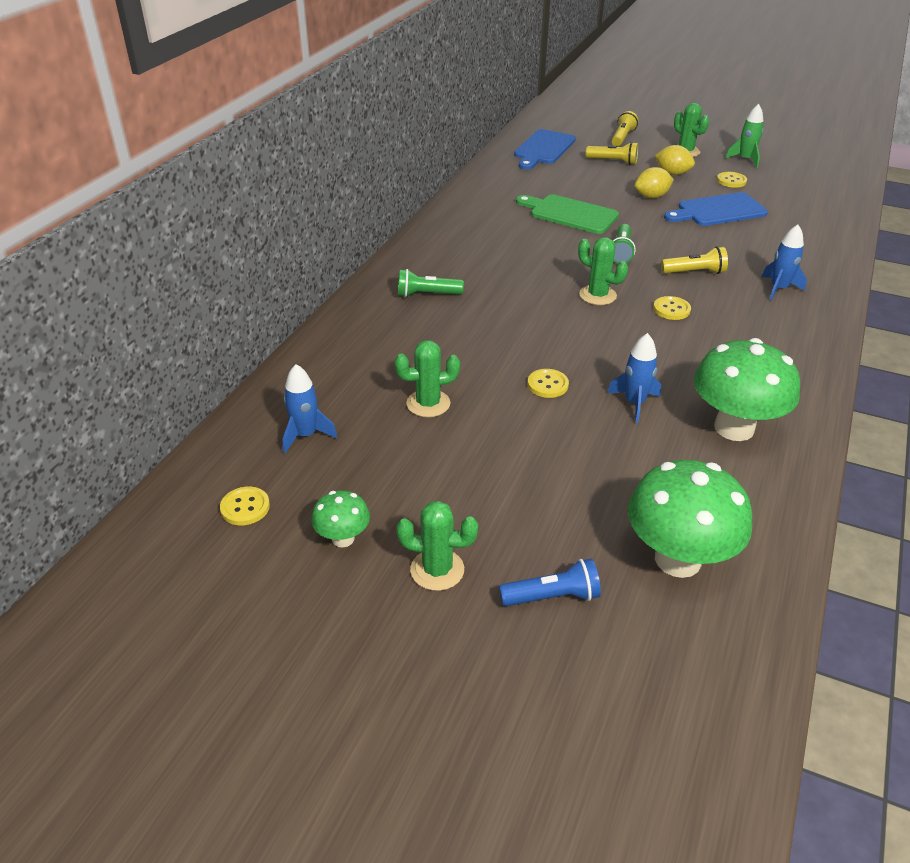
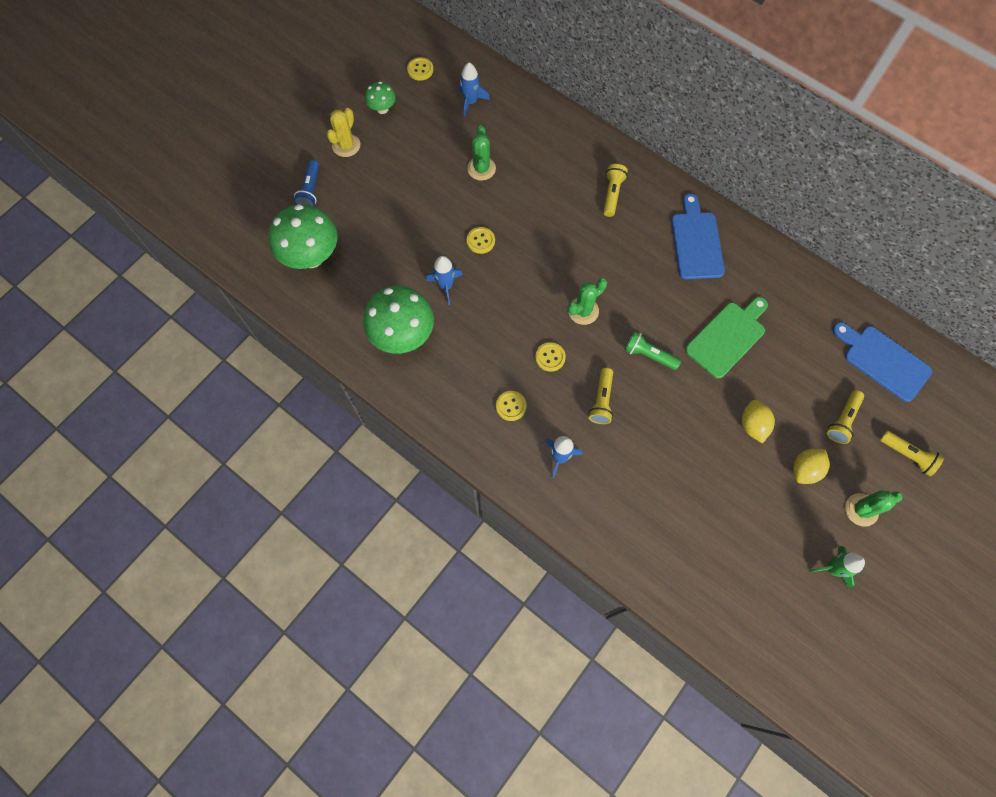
camera: 105 degrees right, 30 degrees up
green cactus [396,501,478,591] -> yellow cactus [327,108,361,157]
green flashlight [398,269,464,297] -> yellow flashlight [603,164,628,217]
blue cutting board [664,192,768,226] -> blue cutting board moved to [671,193,725,279]
yellow button [717,172,747,188] -> yellow button moved to [496,391,527,421]

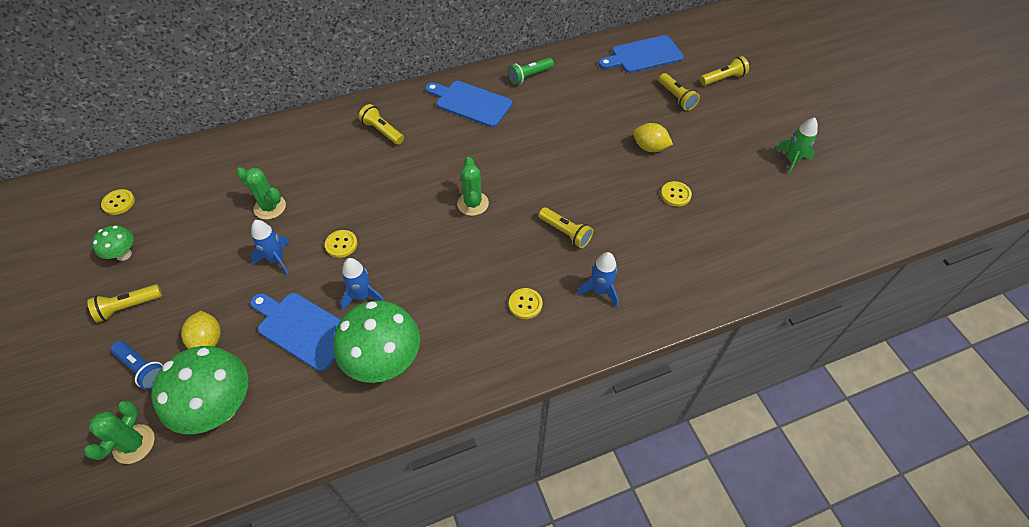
camera: 60 degrees left, 15 degrees down
yellow cactus [327,108,361,157] -> yellow flashlight [87,284,162,323]
blue rocket [458,63,490,117] -> blue rocket moved to [251,220,290,275]
yellow button [535,342,566,372] -> yellow button moved to [661,181,692,207]
green flashlight [625,331,681,370] -> green flashlight moved to [508,58,554,85]
green cutting board [685,297,768,379] -> none
yellow lemon [793,449,830,484] -> yellow lemon moved to [181,311,221,349]
green cactus [845,490,902,527] -> green cactus moved to [84,400,155,464]
none -> blue cutting board [250,293,341,371]

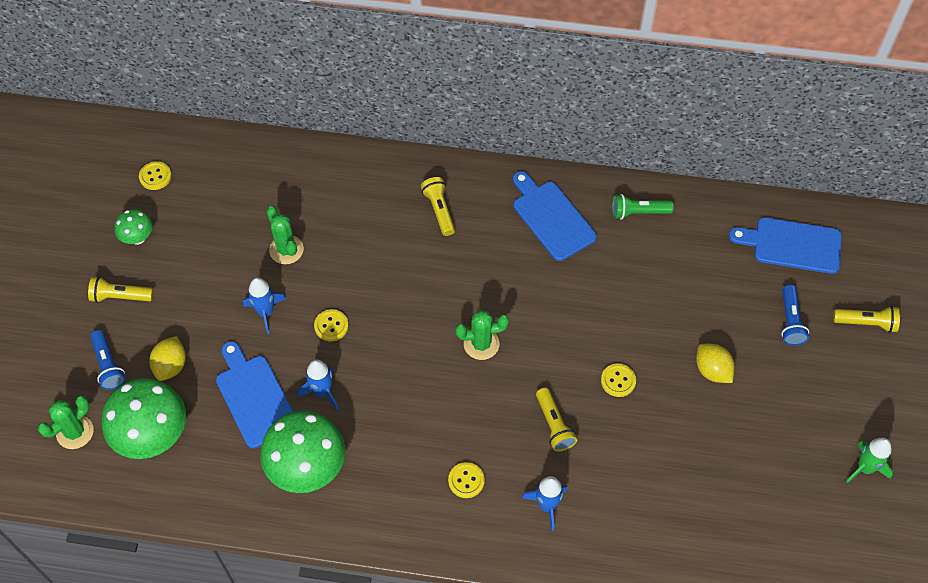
camera: 30 degrees right, 5 degrees up
green cactus [457,157,489,216] -> green cactus turned 60 degrees clockwise [455,310,509,360]
yellow flashlight [659,73,700,111] -> blue flashlight [781,285,809,346]
yellow button [661,181,692,207] -> yellow button moved to [601,363,636,397]

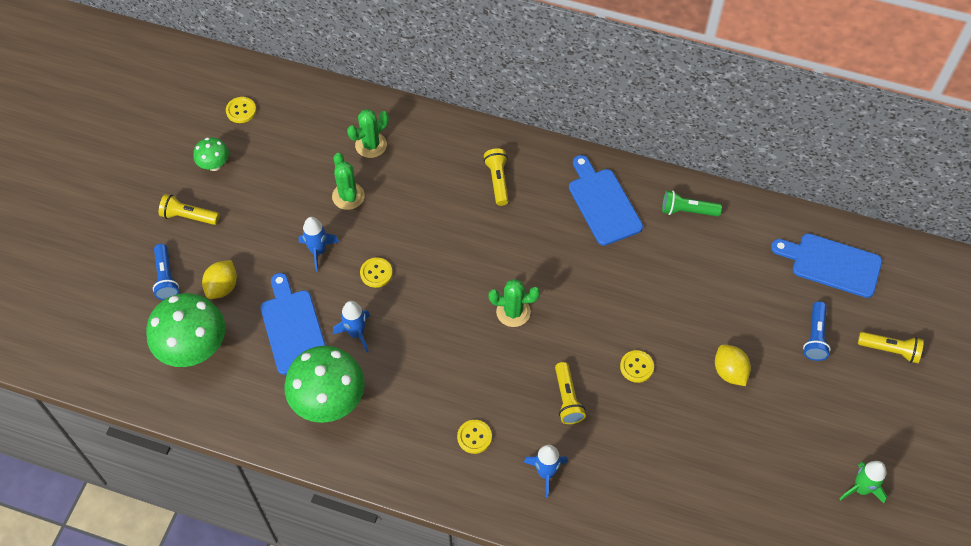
camera: 10 degrees right, 0 degrees up
green cactus [38,396,94,449] -> green cactus moved to [347,109,389,158]

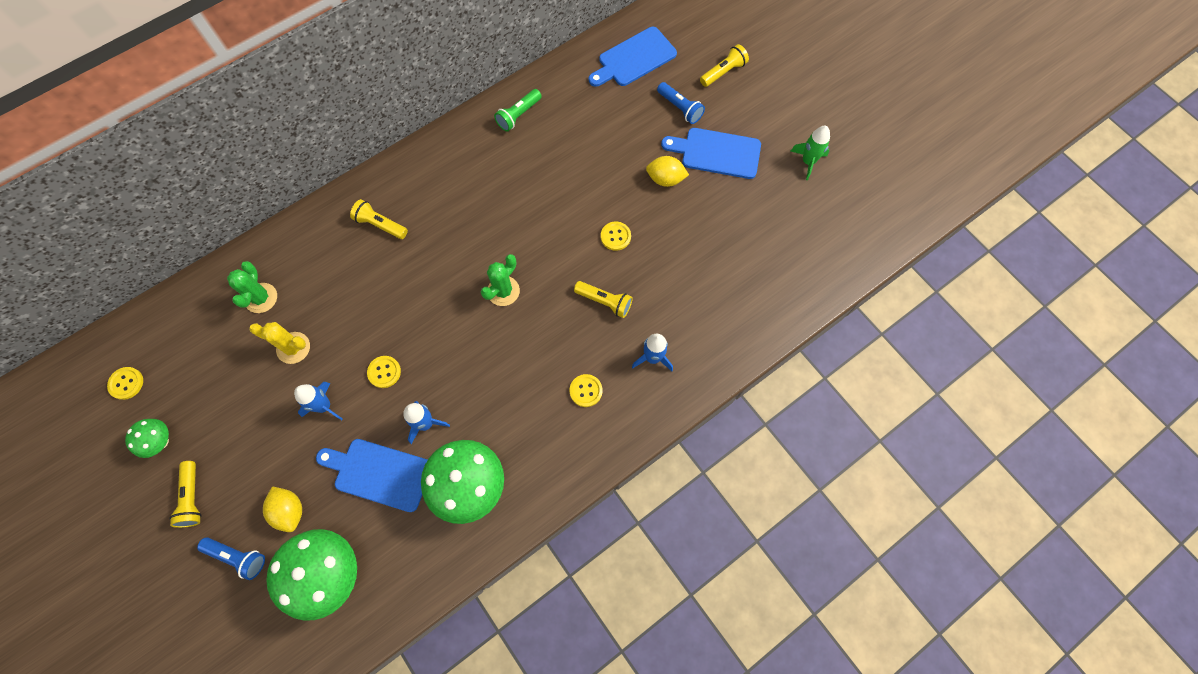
camera: 55 degrees left, 10 degrees up
yellow flashlight [159,194,219,225] -> yellow flashlight turned 60 degrees counterclockwise [169,461,202,528]
green cactus [332,153,365,210] -> yellow cactus [249,322,310,364]
blue cutting board [569,155,643,246] -> blue cutting board moved to [661,128,761,179]

